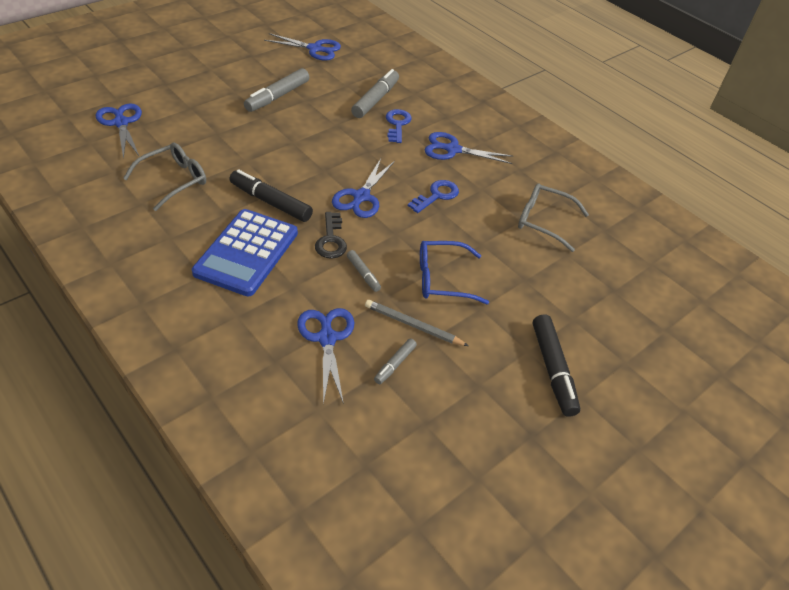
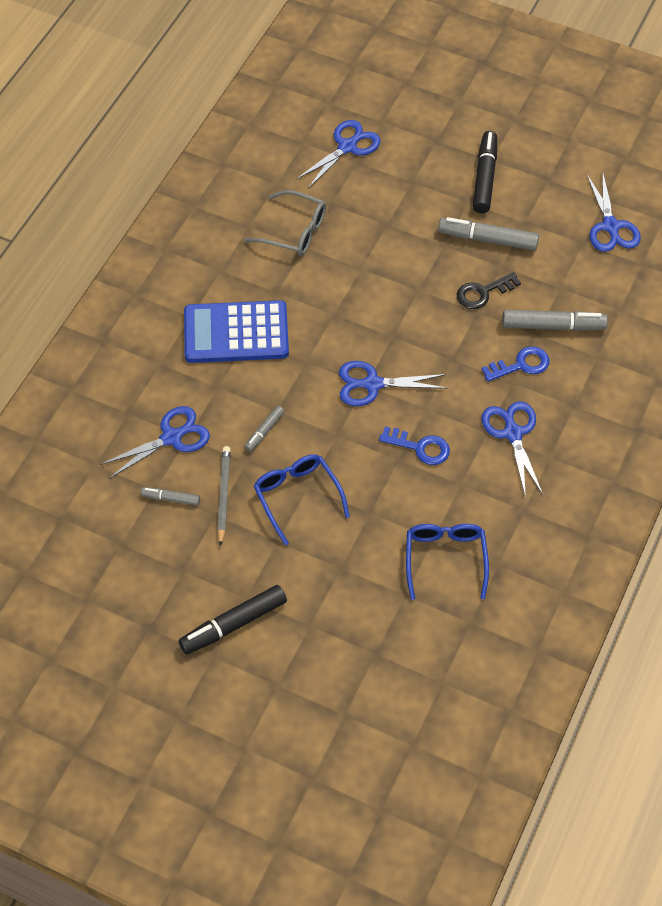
camera: 70 degrees right, 10 degrees up
black marker [229,169,313,222] -> black marker moved to [473,131,497,213]
black key [315,212,347,259] -> black key moved to [457,272,521,309]
grey glasses [518,183,589,252] -> blue glasses [406,524,489,600]

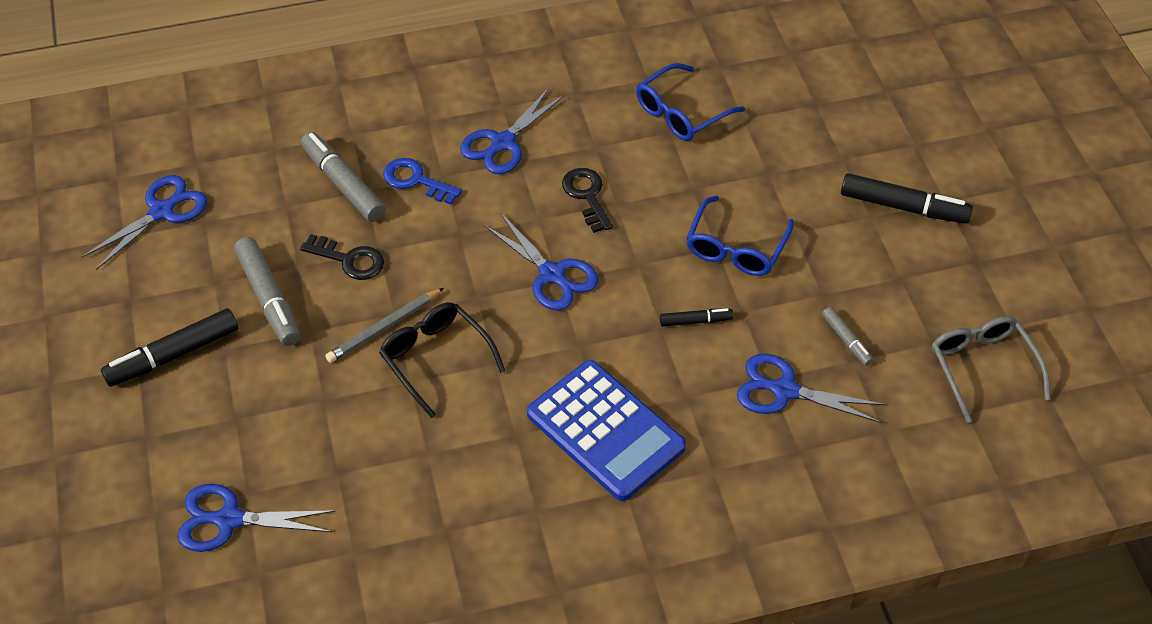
camera: 130 degrees left, 5 degrees down
grey pencil [217,446,231,546] -> grey pencil moved to [325,288,444,363]
grey glasses [244,190,326,256] -> grey glasses moved to [932,316,1050,423]
grey marker [245,406,284,452] -> black marker [660,308,733,327]
blue key [379,427,450,465] -> black key [562,168,613,233]
none -> black glasses [379,302,505,418]

